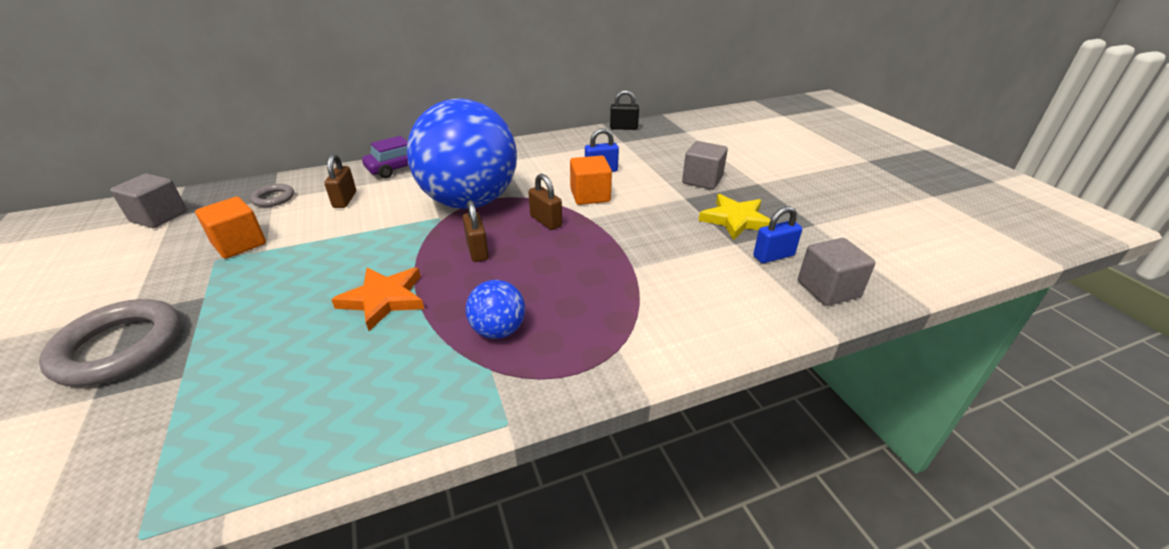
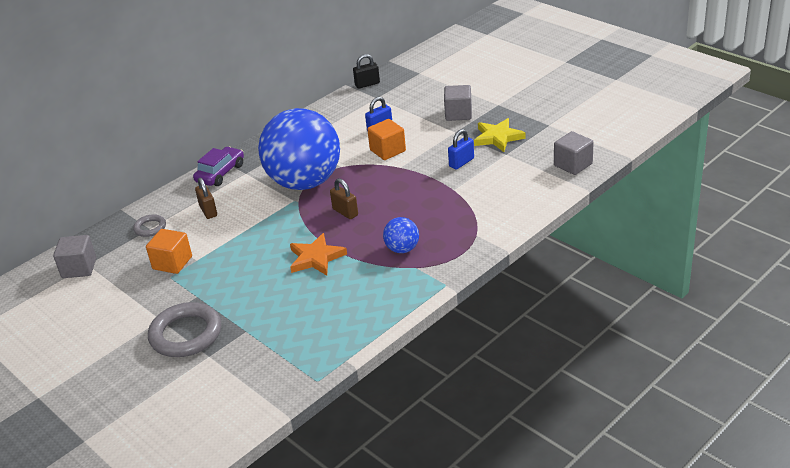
camera: 20 degrees left, 0 degrees up
brown padlock [528,174,562,230] -> none
blue padlock [753,206,802,263] -> blue padlock moved to [448,129,474,170]

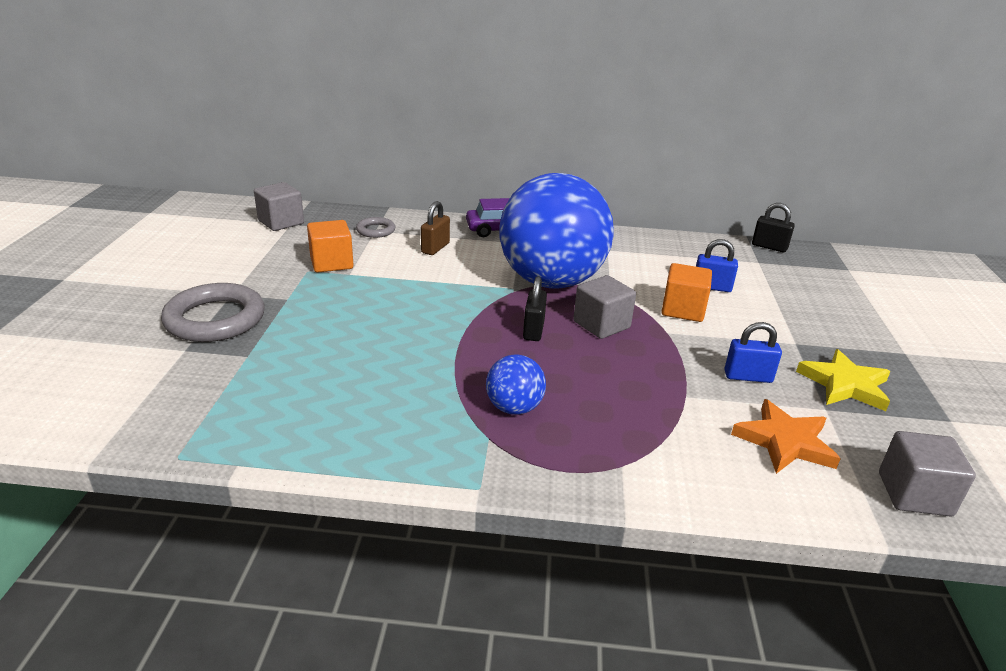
camera: 45 degrees right, 5 degrees down
orange star [290,233,347,275] -> orange star moved to [731,399,841,474]
brown padlock [330,178,358,219] -> black padlock [523,276,547,341]
grey cube [444,85,472,121] -> grey cube moved to [573,275,636,339]

